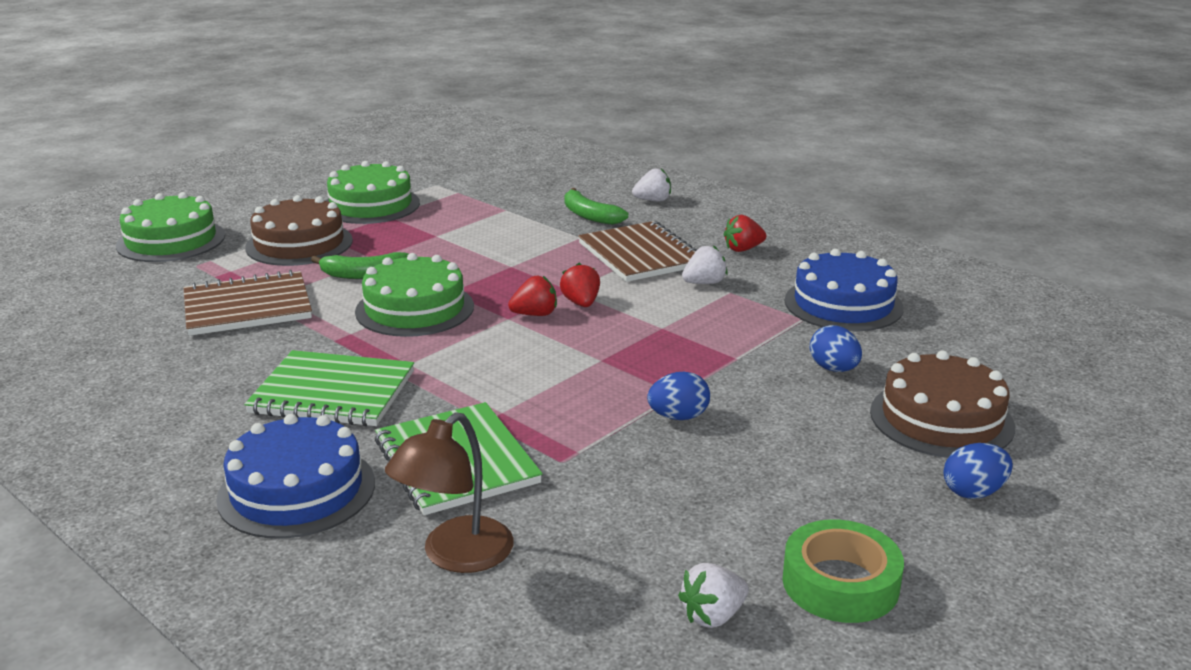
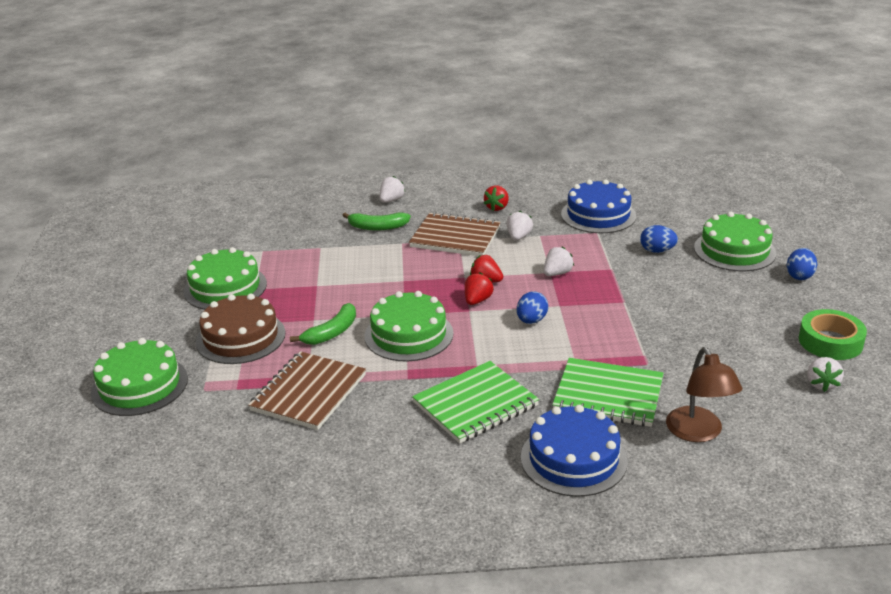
camera: 45 degrees left, 5 degrees up
blue egg [647,372,710,420] -> blue egg moved to [517,291,548,324]
brown cake [870,350,1015,458] -> green cake [694,212,776,271]
none -> white strawberry [544,247,574,276]

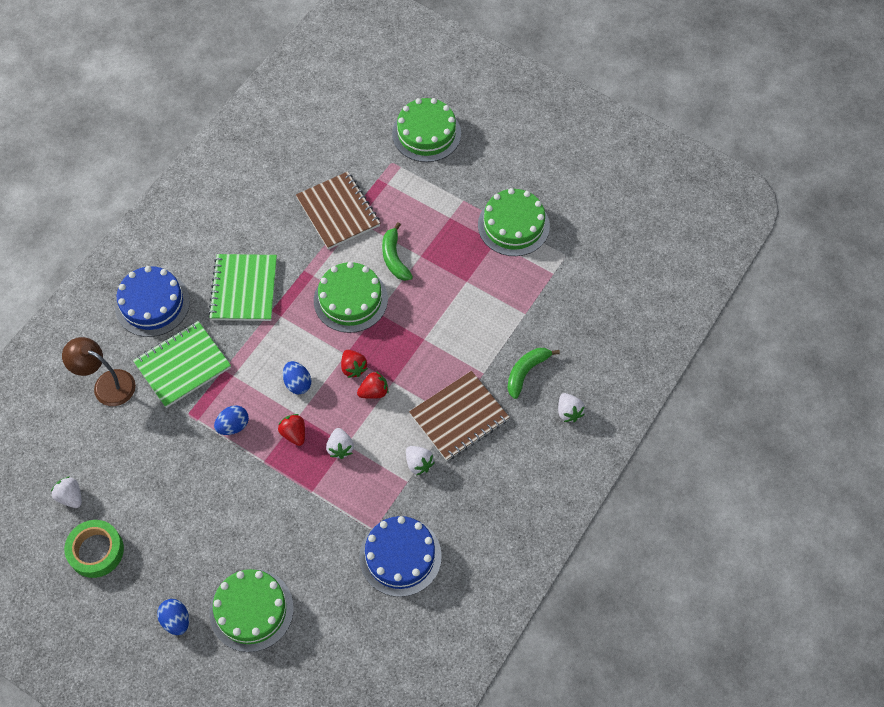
camera: 125 degrees right, 30 degrees up
brown cake [196,294,285,364] -> none
red strawberry [484,185,509,211] -> red strawberry moved to [278,414,305,446]
blue egg [640,225,678,253] -> blue egg moved to [214,405,249,435]

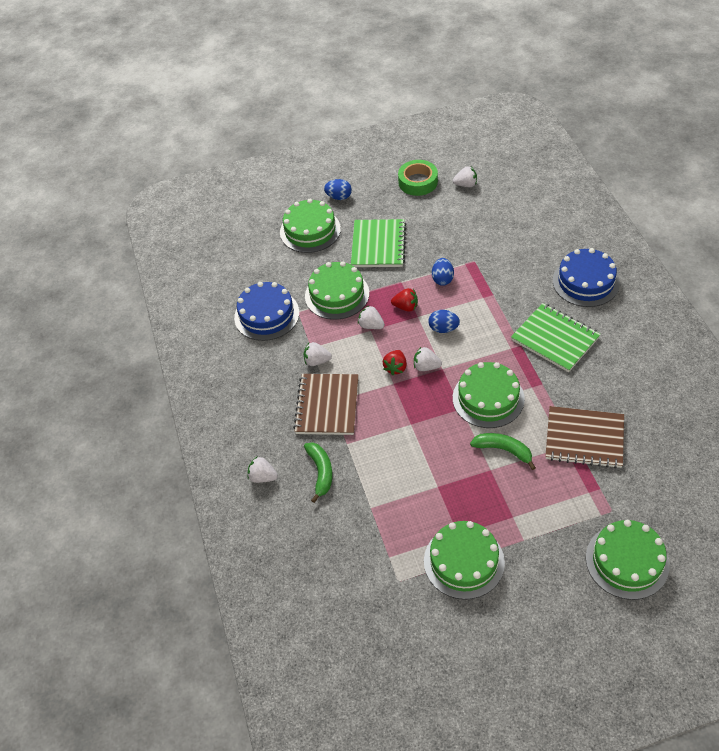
camera: 135 degrees right, 10 degrees down
brown lamp [62,337,136,406] -> none
green notebook [133,321,231,408] -> green notebook moved to [351,219,406,267]
red strawberry [341,350,368,378] -> white strawberry [414,347,442,371]
none -> green cake [305,261,369,320]

